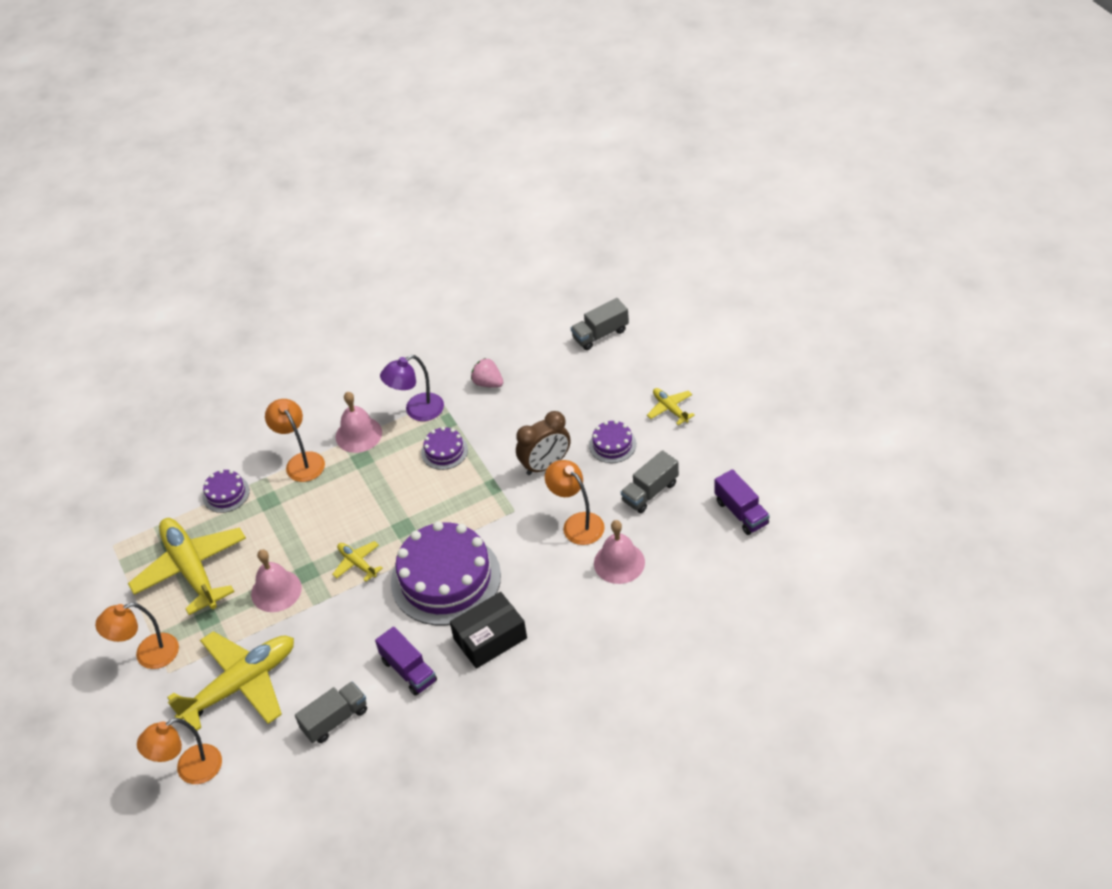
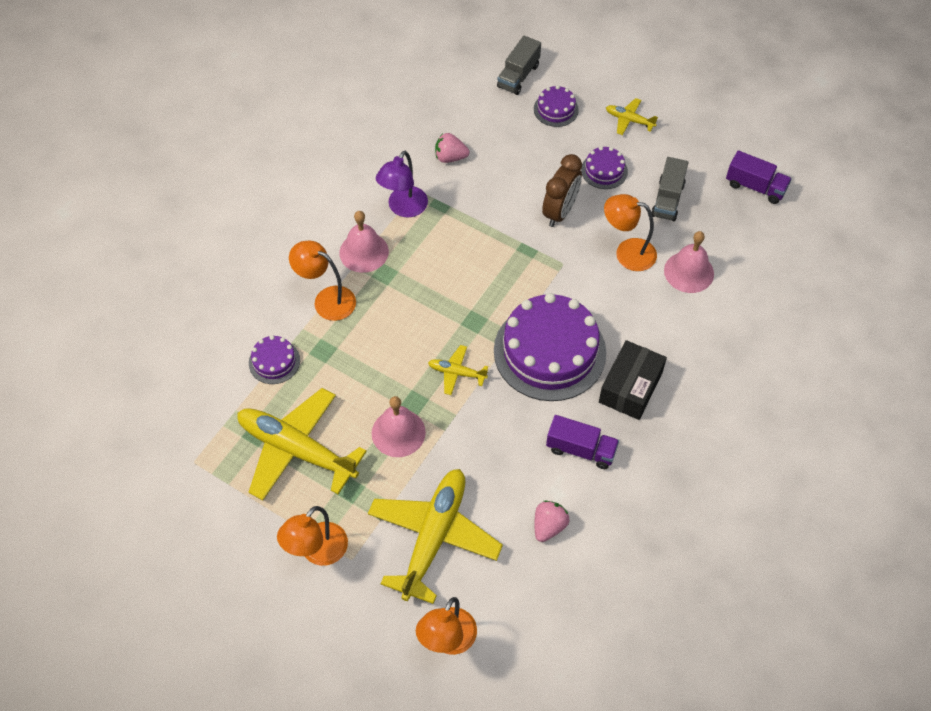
camera: 35 degrees left, 10 degrees up
grey truck [295,681,367,743] -> pink strawberry [534,501,570,542]
purple cake [421,427,468,470] -> purple cake moved to [534,85,579,127]

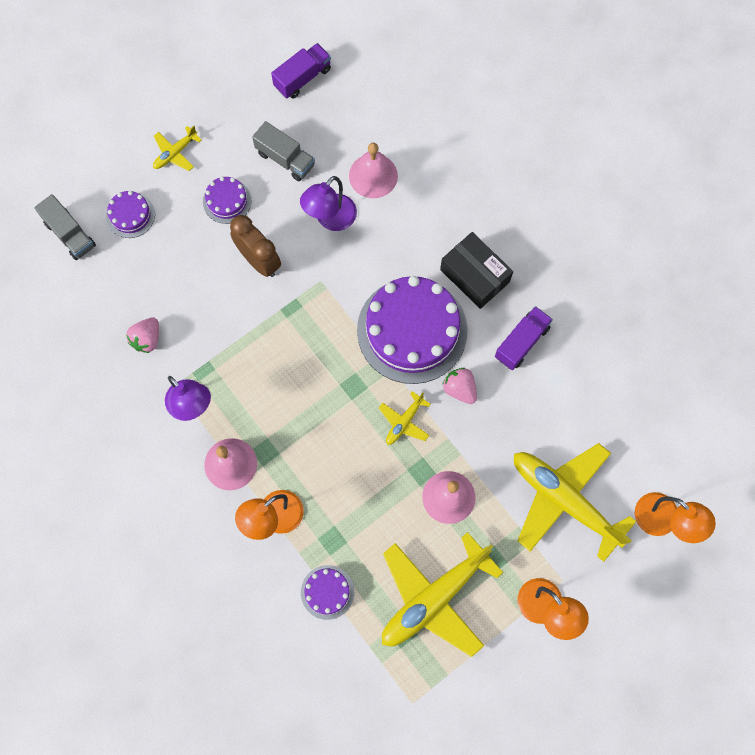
camera: 70 degrees left, 15 degrees up
pink strawberry [534,501,570,542] -> pink strawberry moved to [442,368,477,404]
orange lamp [604,194,657,271] -> purple lamp [300,176,357,231]

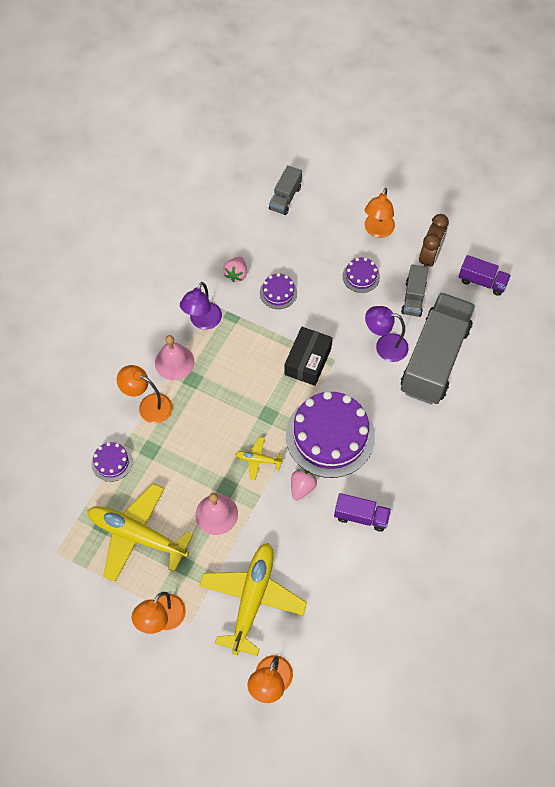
camera: 65 degrees right, 10 degrees down
purple cake [106,191,155,238] -> purple cake moved to [260,273,297,309]
pink strawberry [126,317,159,353] -> pink strawberry turned 75 degrees counterclockwise [223,257,247,282]
yellow plane [153,126,202,171] -> orange lamp [365,188,395,238]
brown clock [230,215,281,277] -> brown clock moved to [419,214,449,267]
pink bell [349,143,398,198] -> grey truck [401,292,475,404]
black box [440,232,513,309] -> black box moved to [284,327,332,386]

